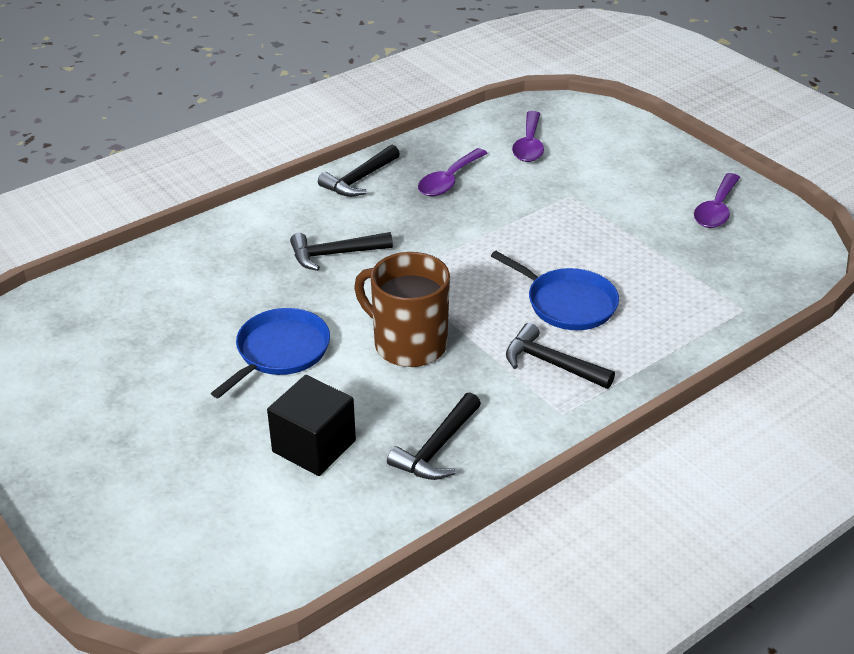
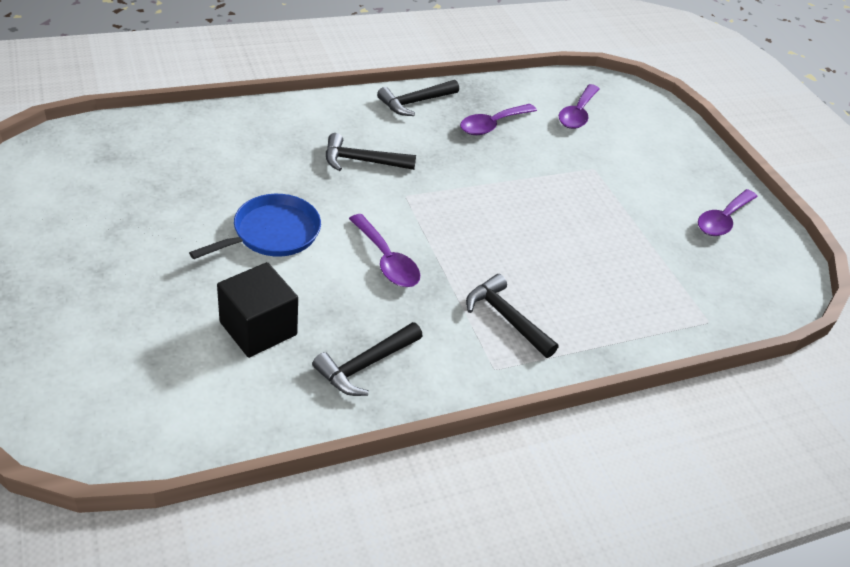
camera: 10 degrees right, 5 degrees up
brown mug [354,252,450,367] -> purple spoon [349,214,420,287]
blue pan [491,251,619,330] -> none

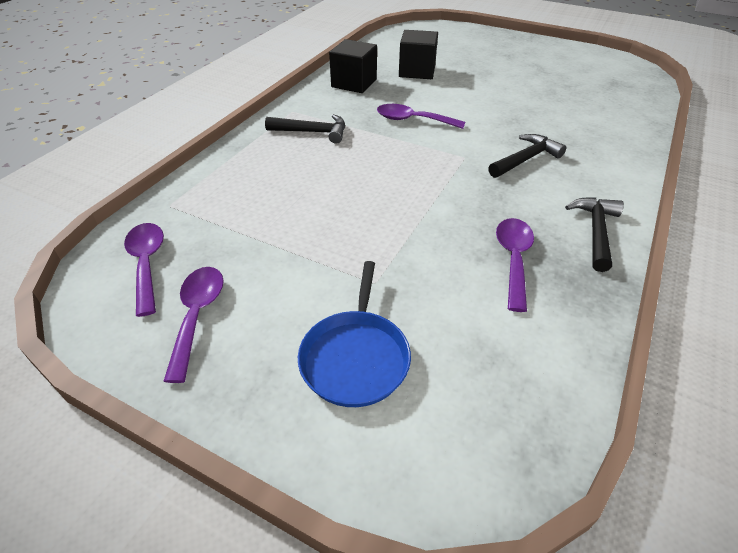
camera: 145 degrees right, 0 degrees up
blue pan [189,194,321,259] -> blue pan moved to [298,261,411,407]
black hammer [312,322,423,396] -> black cube [329,39,377,93]
purple spoon [559,84,599,129] -> purple spoon moved to [124,223,164,317]

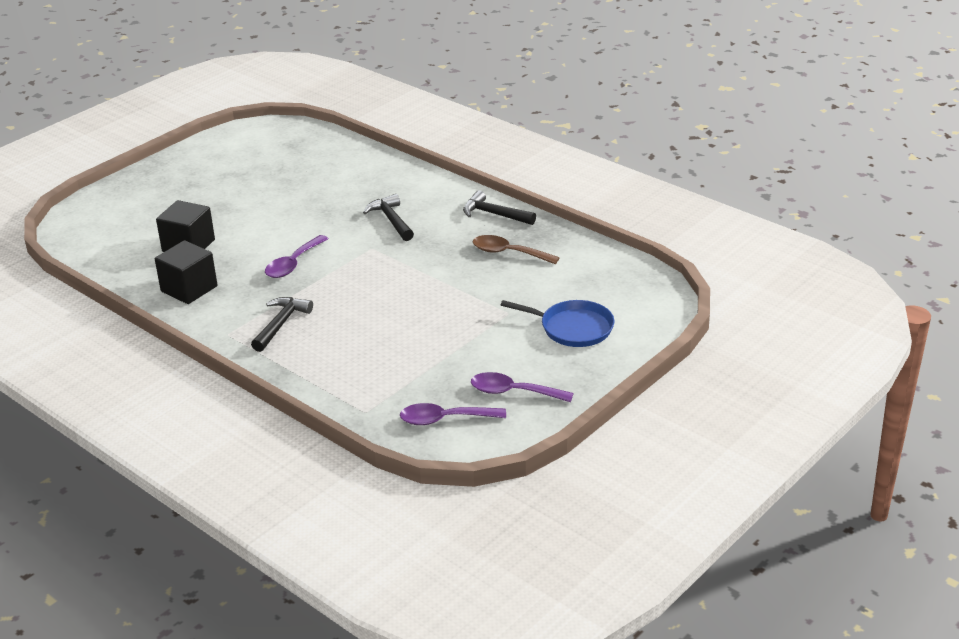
camera: 75 degrees left, 10 degrees down
purple spoon [496,218,534,312] -> brown spoon [473,235,560,264]

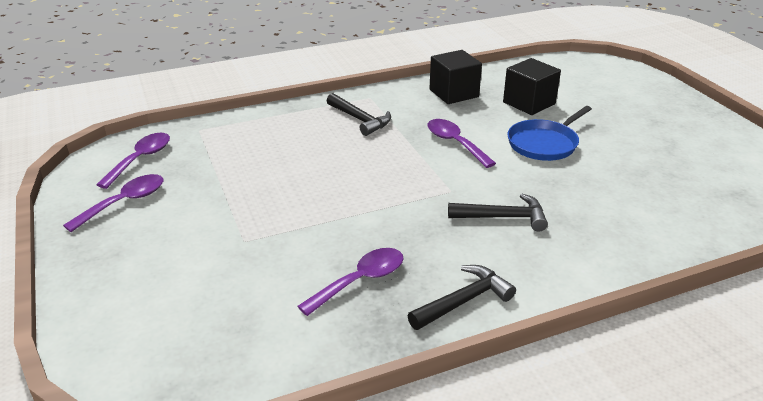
camera: 115 degrees right, 0 degrees up
brown spoon [473,235,560,264] -> purple spoon [297,248,404,316]
blue pan [501,300,614,347] -> blue pan moved to [507,106,592,161]

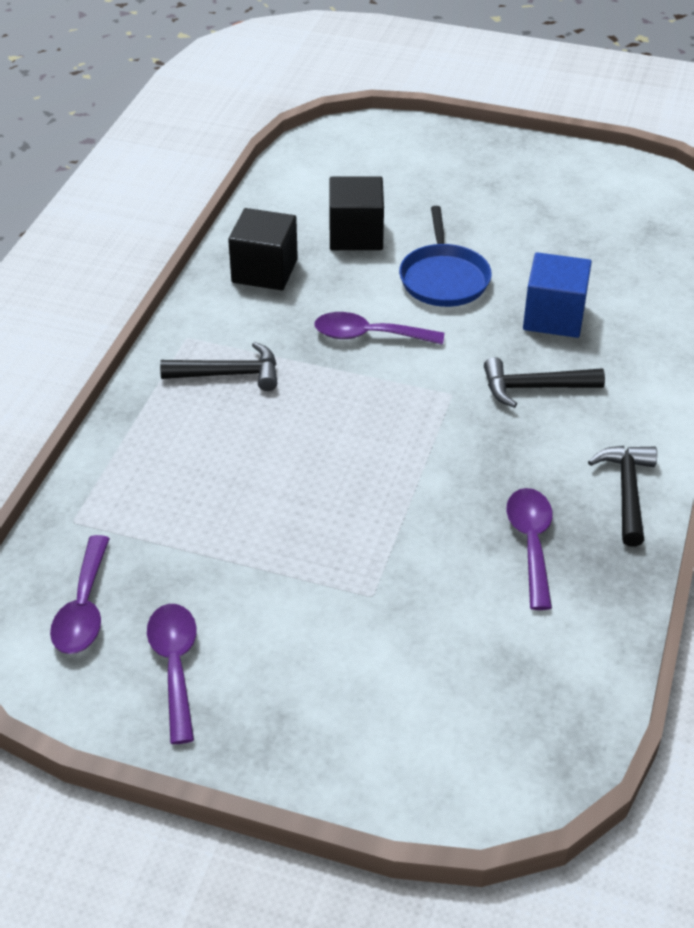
camera: 50 degrees left, 10 degrees up
purple spoon [96,133,170,189] -> purple spoon turned 150 degrees counterclockwise [50,535,110,654]
black hammer [448,194,548,232] -> black hammer turned 135 degrees counterclockwise [484,357,605,408]
none -> blue cube [523,252,592,338]

